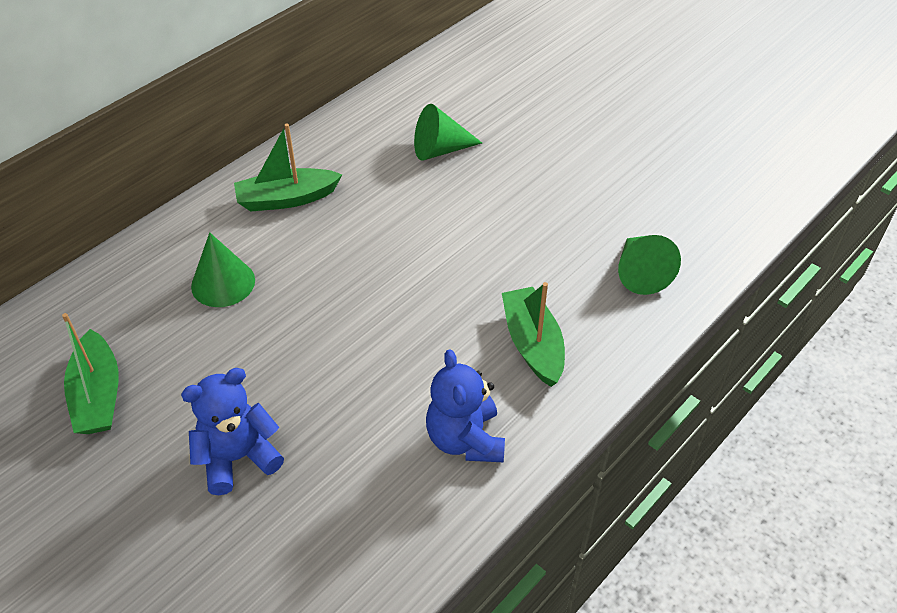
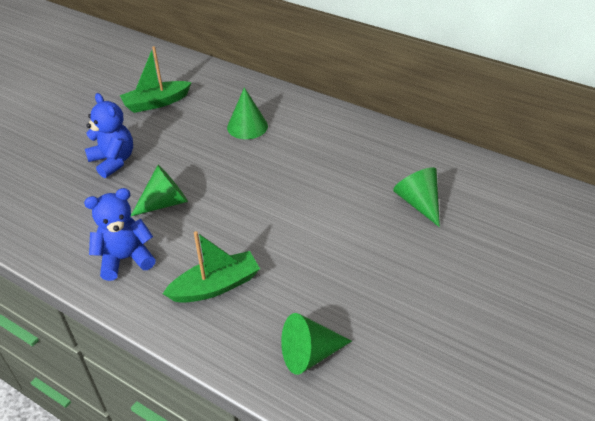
camera: 80 degrees right, 5 degrees down
green boat [234,123,342,212] -> none
none -> green cone [130,165,188,217]

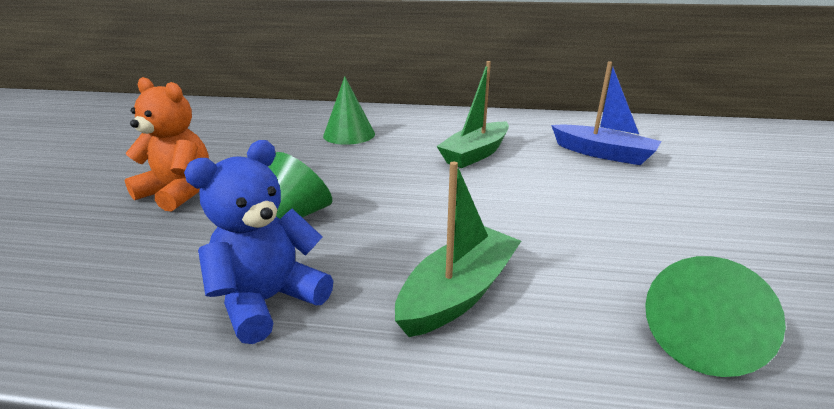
camera: 25 degrees left, 15 degrees down
blue teddy bear [85,93,133,178] -> orange teddy bear [125,77,209,212]
green boat [120,46,192,113] -> green boat moved to [436,61,509,168]
green cone [393,167,440,227] -> blue boat [551,61,661,165]

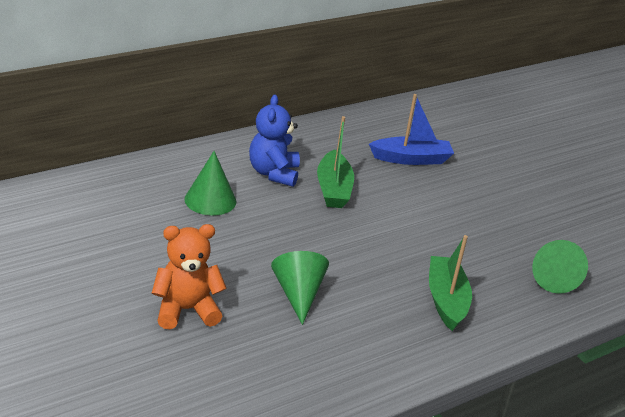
camera: 45 degrees left, 5 degrees up
blue teddy bear [184,140,333,344] -> blue teddy bear moved to [249,95,300,187]

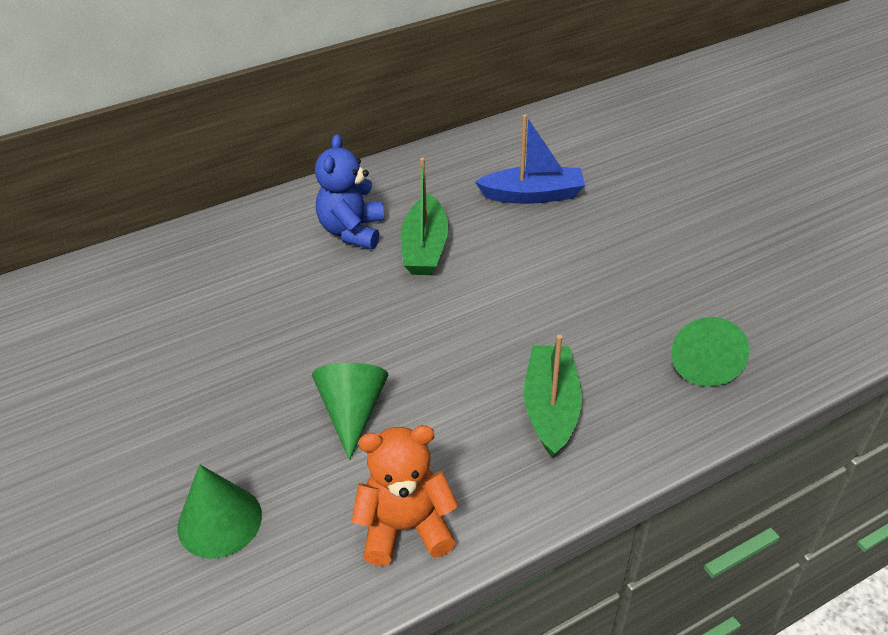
camera: 10 degrees right, 10 degrees up
orange teddy bear [151,224,227,329] -> orange teddy bear moved to [352,425,459,566]
green cone [185,151,236,216] -> green cone moved to [177,464,262,559]

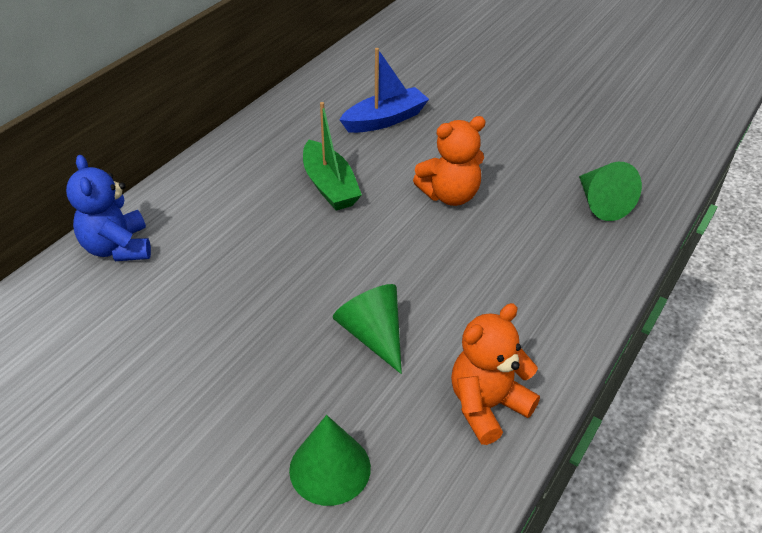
camera: 30 degrees left, 0 degrees up
blue teddy bear [315,134,384,249] -> blue teddy bear moved to [66,155,151,261]
green boat [524,335,582,458] -> none
none -> orange teddy bear [413,116,486,206]

